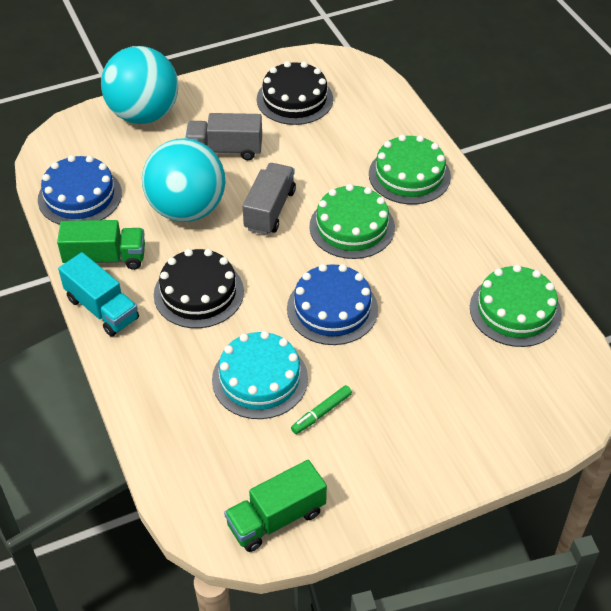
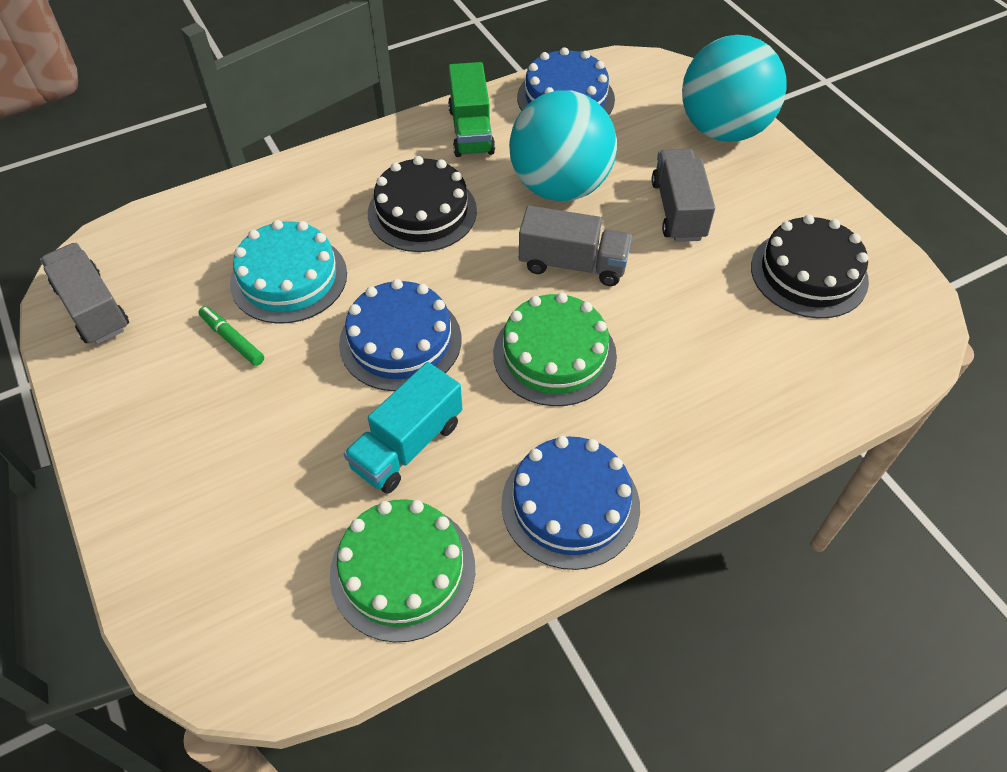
camera: 85 degrees right, 5 degrees up
turquoise truck [58,252,139,337] -> turquoise truck moved to [344,362,462,493]
green truck [224,460,327,552] -> grey truck [40,243,129,344]
green cake [369,135,451,204] -> none
none -> blue cake [501,436,640,570]

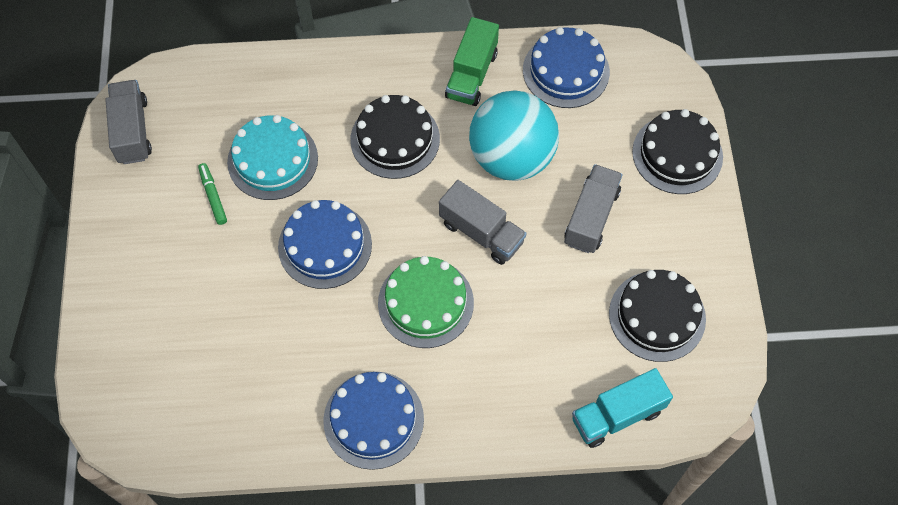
camera: 25 degrees right, 10 degrees up
green cake [330,499,475,642] -> none
turquoise truck [344,362,462,493] -> turquoise truck moved to [572,368,673,448]
turquoise ball [682,35,787,142] -> black cake [632,109,723,194]

